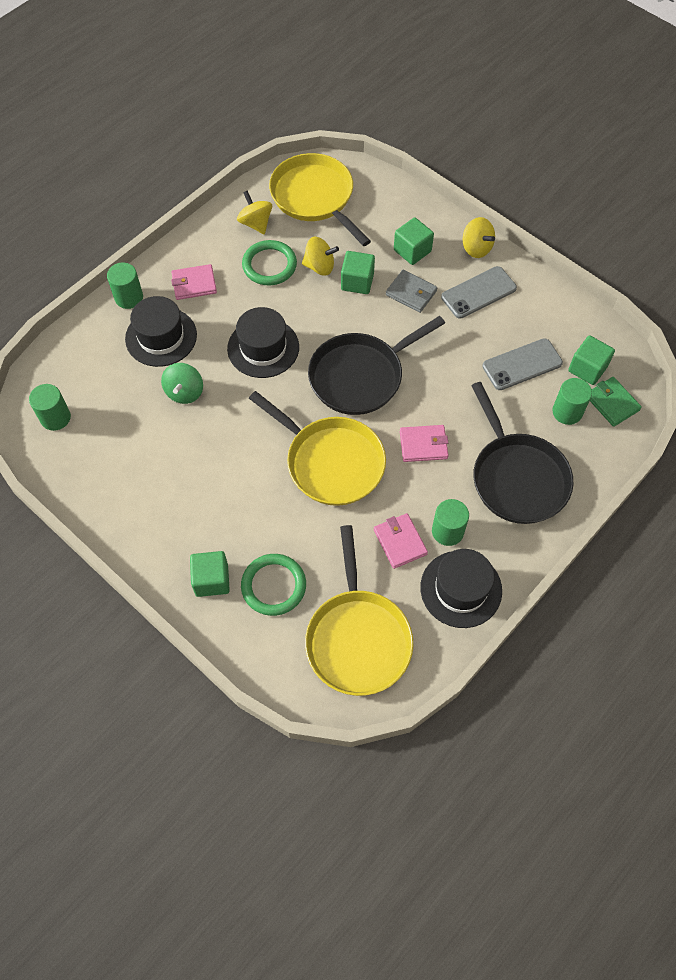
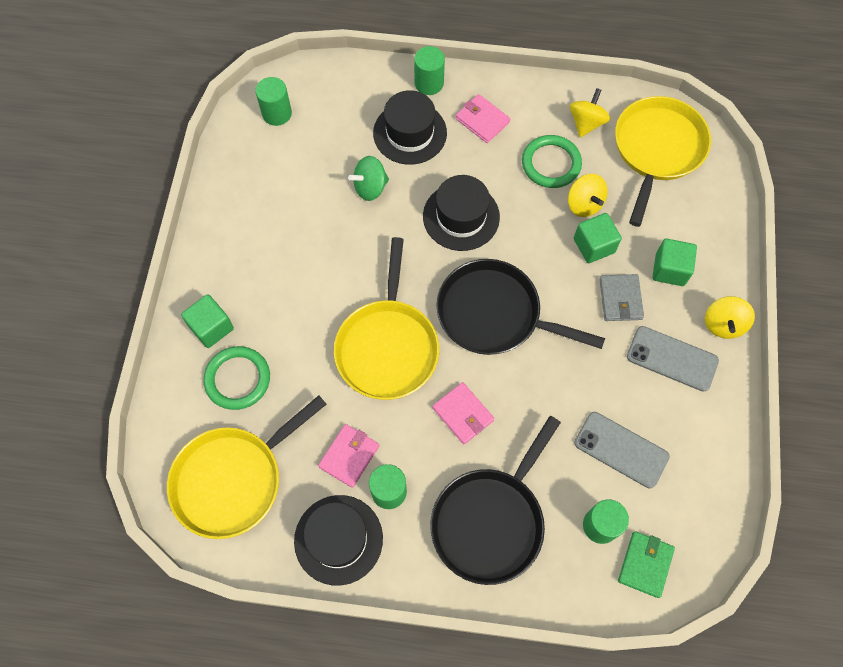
camera: 55 degrees right, 5 degrees up
green cube [568,336,615,385] -> none

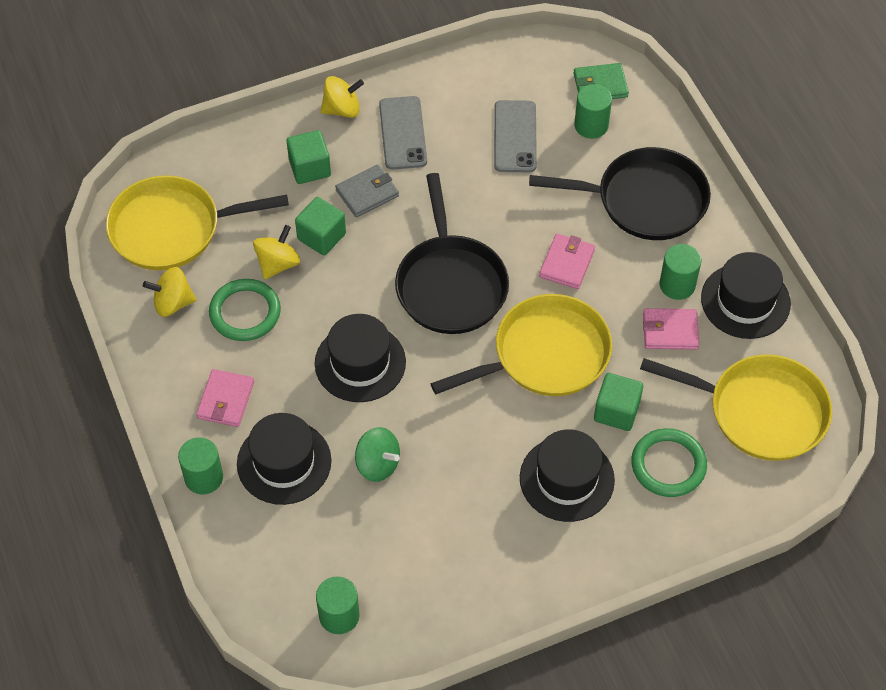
camera: 120 degrees left, 10 degrees down
green cube [181,294,234,348] -> green cube moved to [594,373,643,431]
none -> black hat [520,429,615,522]

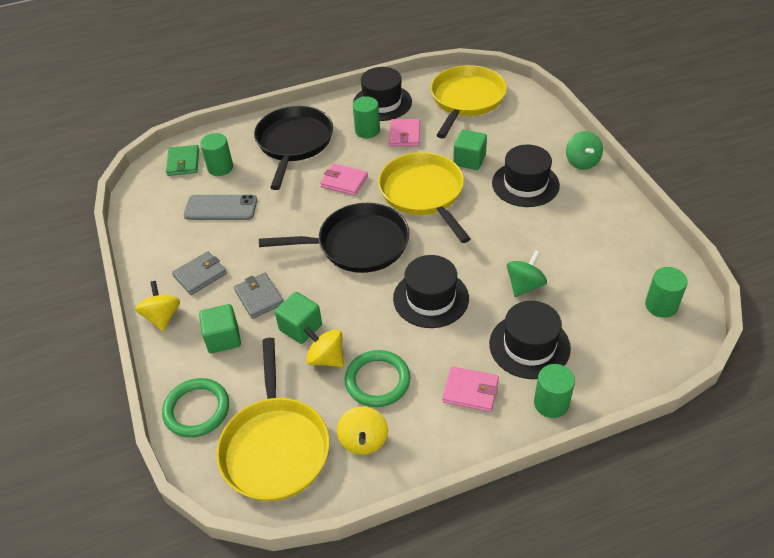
camera: 85 degrees left, 10 degrees down
grey phone [379,96,427,170] -> grey wallet [172,251,227,295]
green ring [631,428,707,497] -> green ring moved to [162,378,229,438]
none -> green spinning top [566,131,603,170]

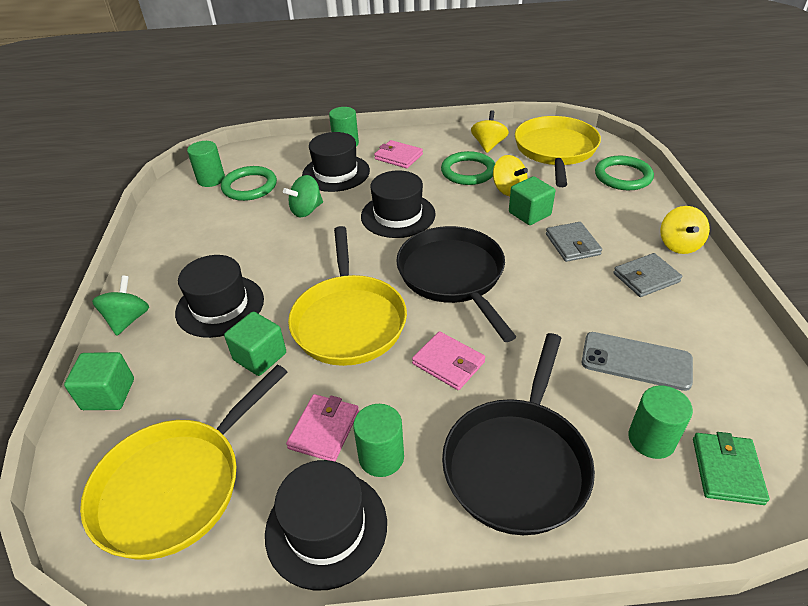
camera: 165 degrees left, 5 degrees down
green cube [199,304,241,353] -> green cube moved to [64,352,134,410]
black pan [259,203,410,273] -> black pan turned 60 degrees clockwise [396,226,517,342]
none -> green ring [221,166,277,201]

